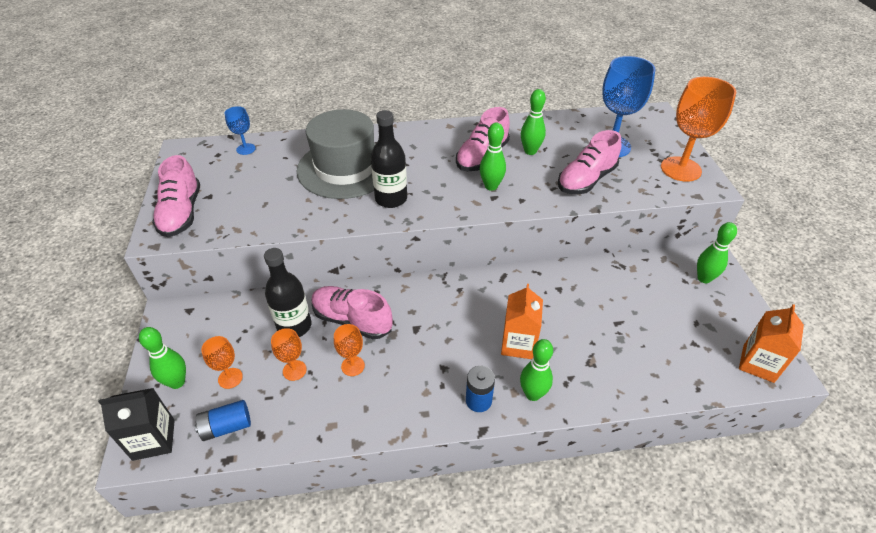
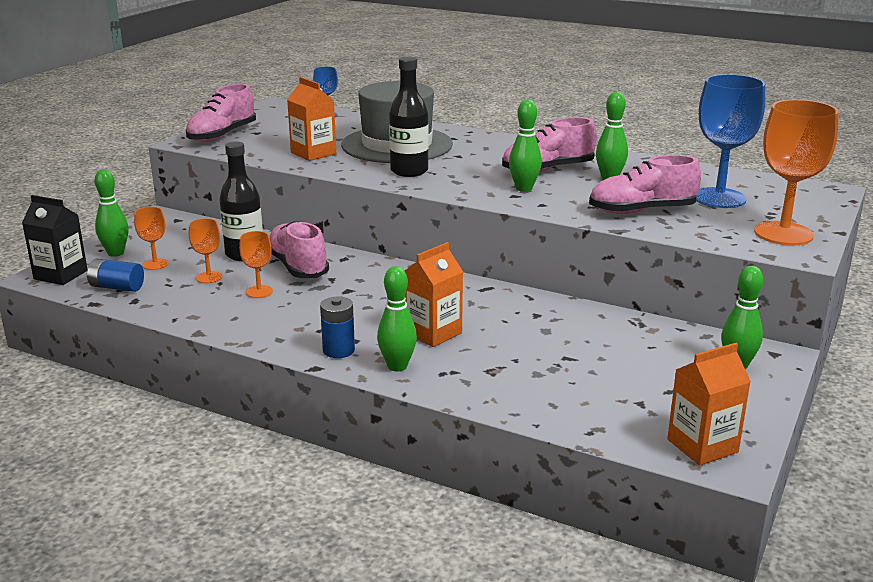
camera: 35 degrees right, 20 degrees down
none -> orange carton [287,77,336,161]

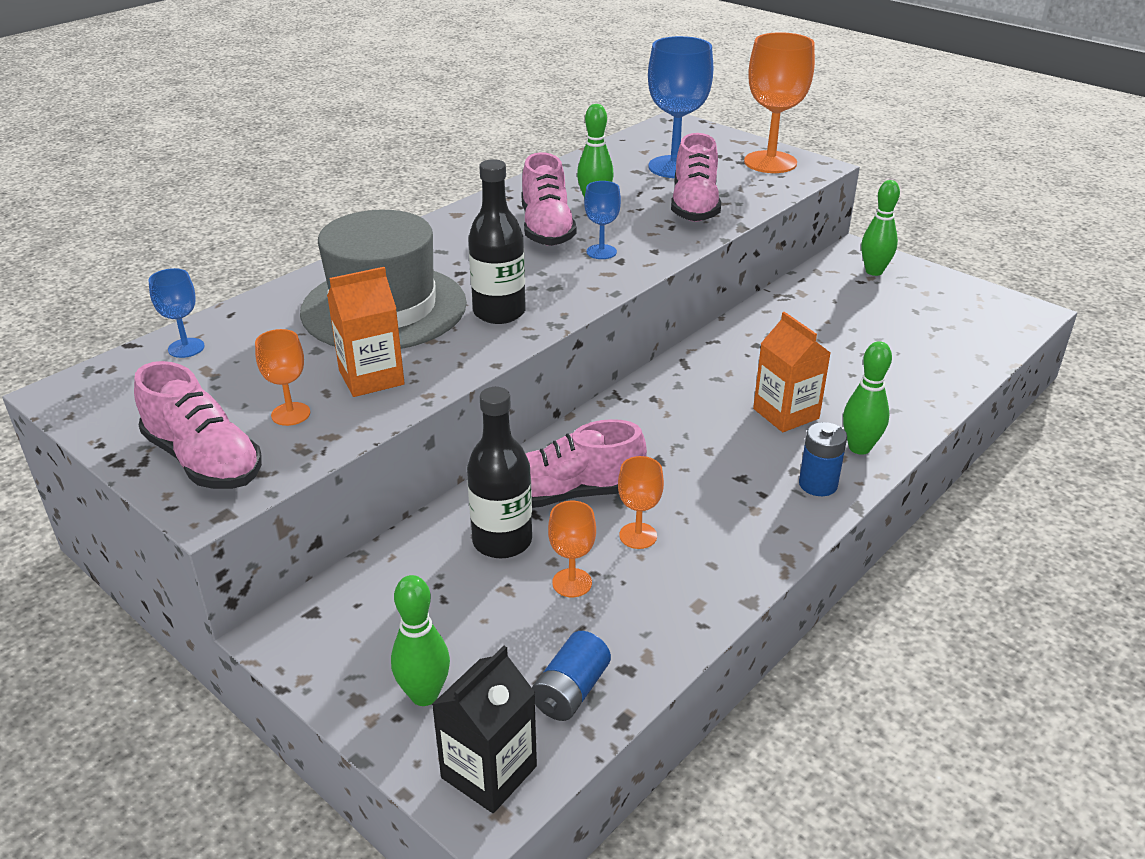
camera: 75 degrees left, 10 degrees up
orange goblet [134,207,168,270] -> orange goblet moved to [255,329,310,426]
green bowling pin [509,100,542,192] -> blue goblet [584,181,621,259]
orange carton [667,343,751,466] -> none

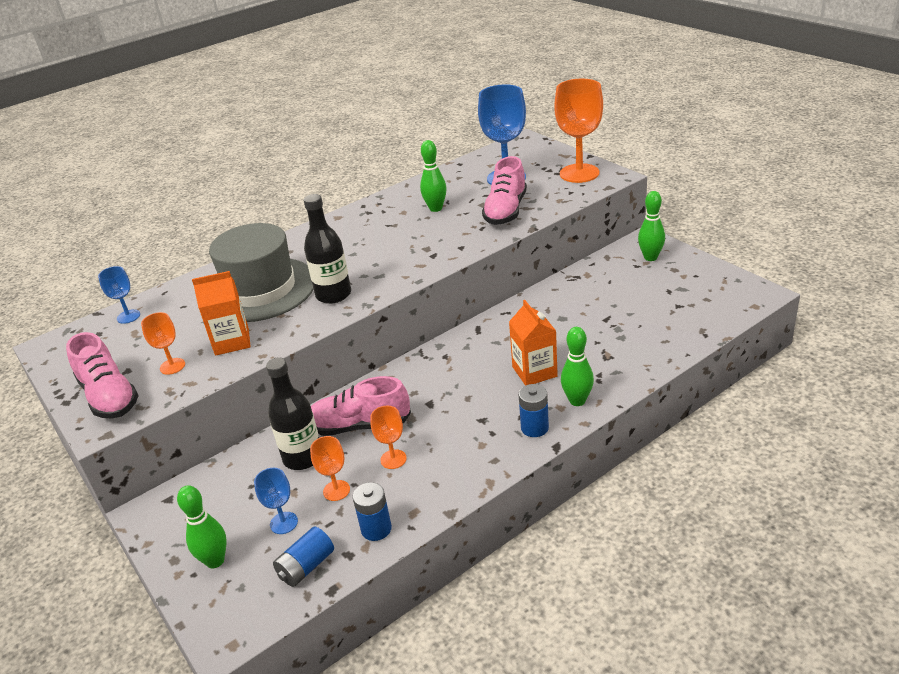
camera: 15 degrees right, 0 degrees up
black carton [432,646,537,813] -> none
pink shoe [521,152,576,246] -> none
blue goblet [584,181,621,259] -> blue goblet moved to [254,468,298,534]
none -> blue battery [353,482,392,541]

